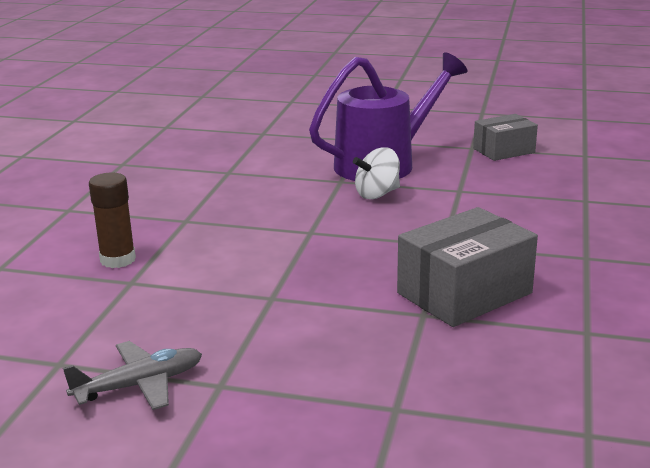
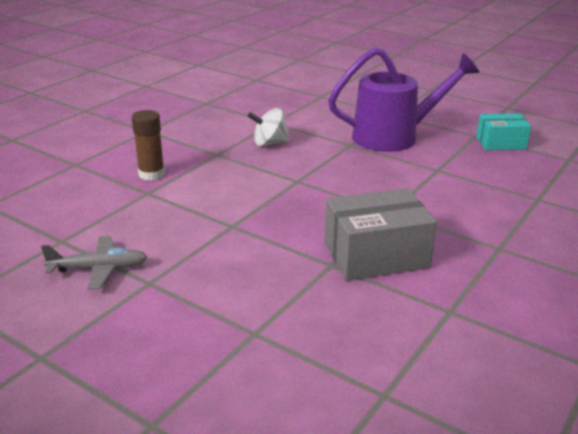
camera: 20 degrees right, 5 degrees up
white spinning top [353,147,400,199] -> white spinning top moved to [248,108,290,146]
grey box [473,114,538,161] -> turquoise box [476,113,531,150]

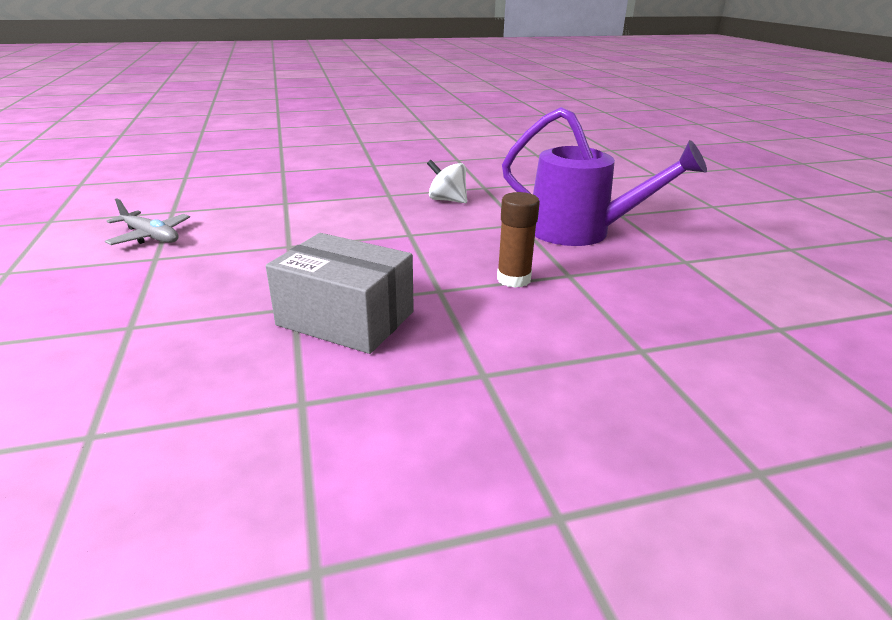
camera: 40 degrees right, 0 degrees up
brown glue stick [132,110,165,181] -> brown glue stick moved to [497,192,540,288]
turquoise box [476,113,531,150] -> none

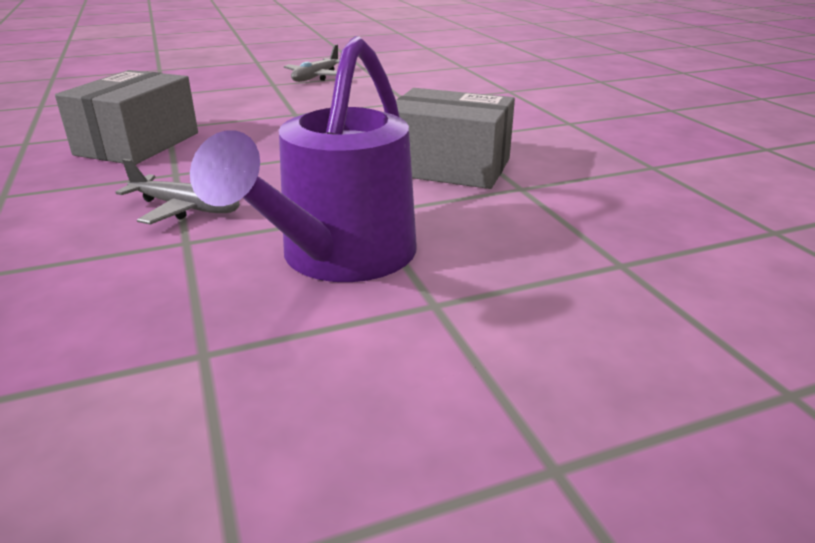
camera: 85 degrees right, 0 degrees up
white spinning top [427,160,467,203] -> grey box [396,88,515,189]
brown glue stick [497,192,540,288] -> grey plane [115,159,240,225]

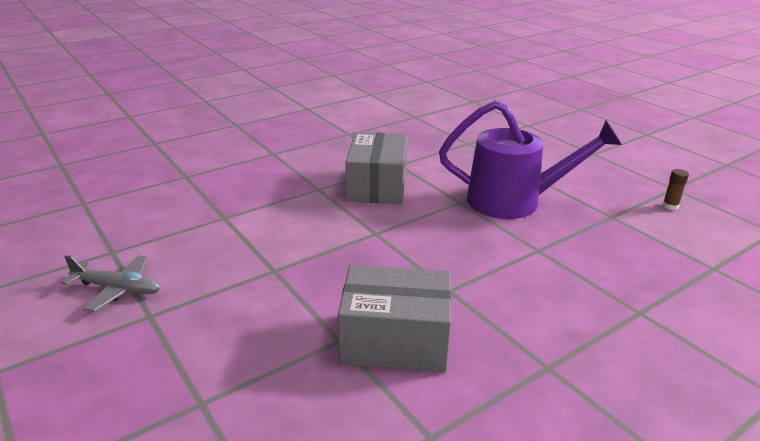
camera: 105 degrees left, 0 degrees up
grey plane [115,159,240,225] -> none
none -> brown glue stick [662,169,689,210]

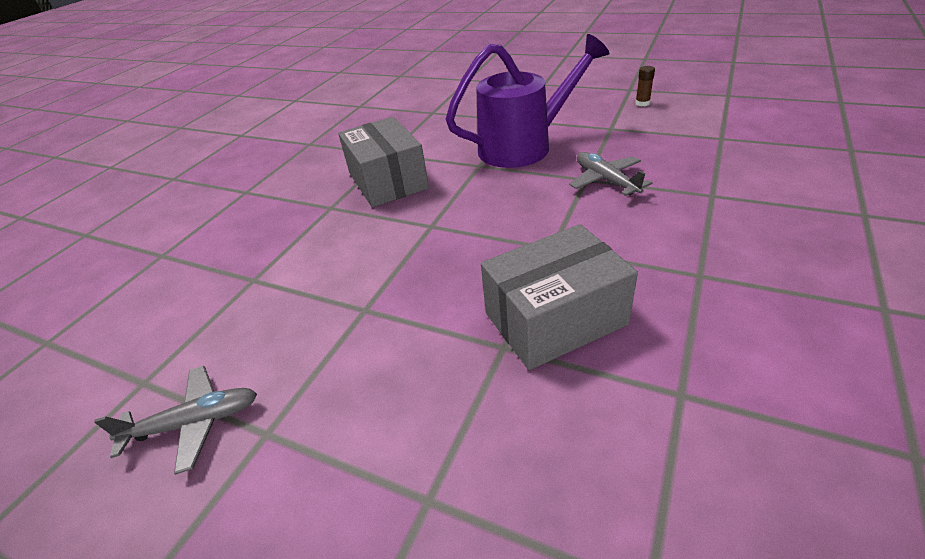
camera: 25 degrees left, 10 degrees up
none -> grey plane [569,152,653,196]

